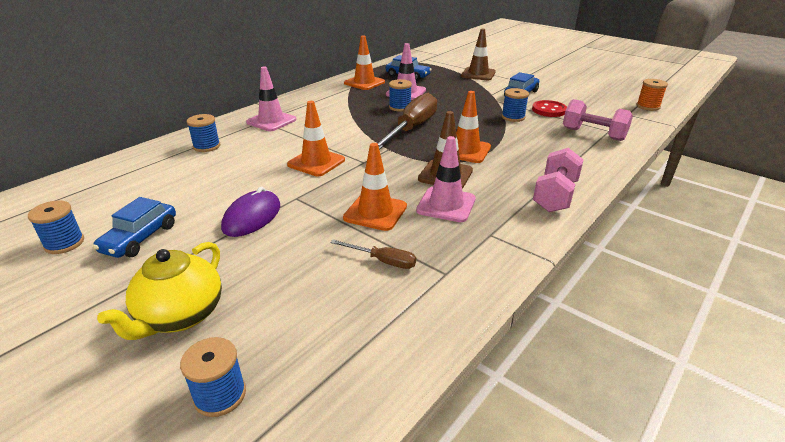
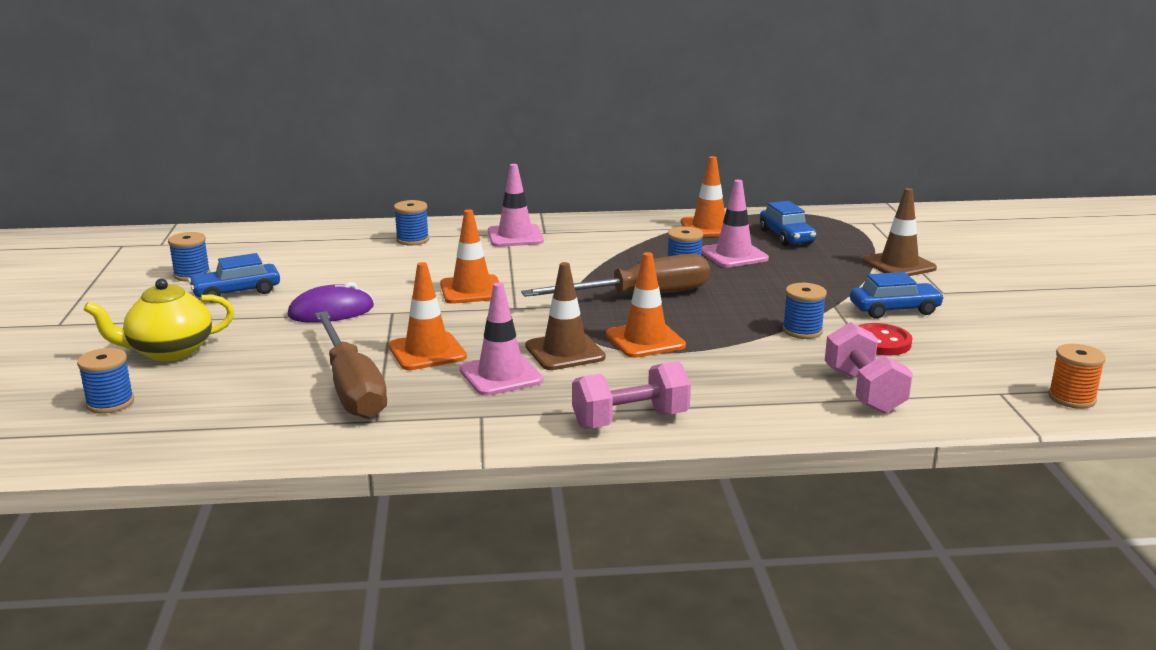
camera: 45 degrees right, 10 degrees down
brown screwdriver [330,240,416,269] -> brown screwdriver [315,311,387,419], size x2.15

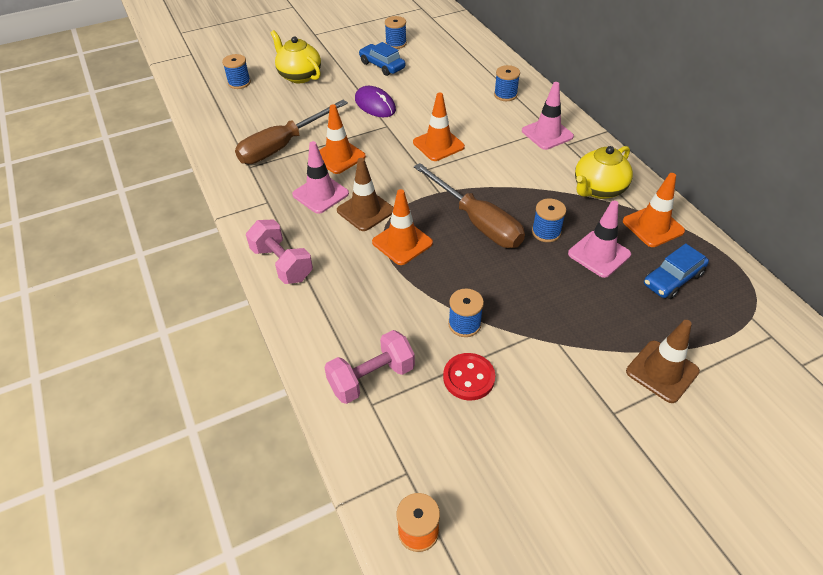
camera: 70 degrees right, 25 degrees up
blue car [850,272,945,319] -> none
none -> yellow teapot [575,146,633,199]

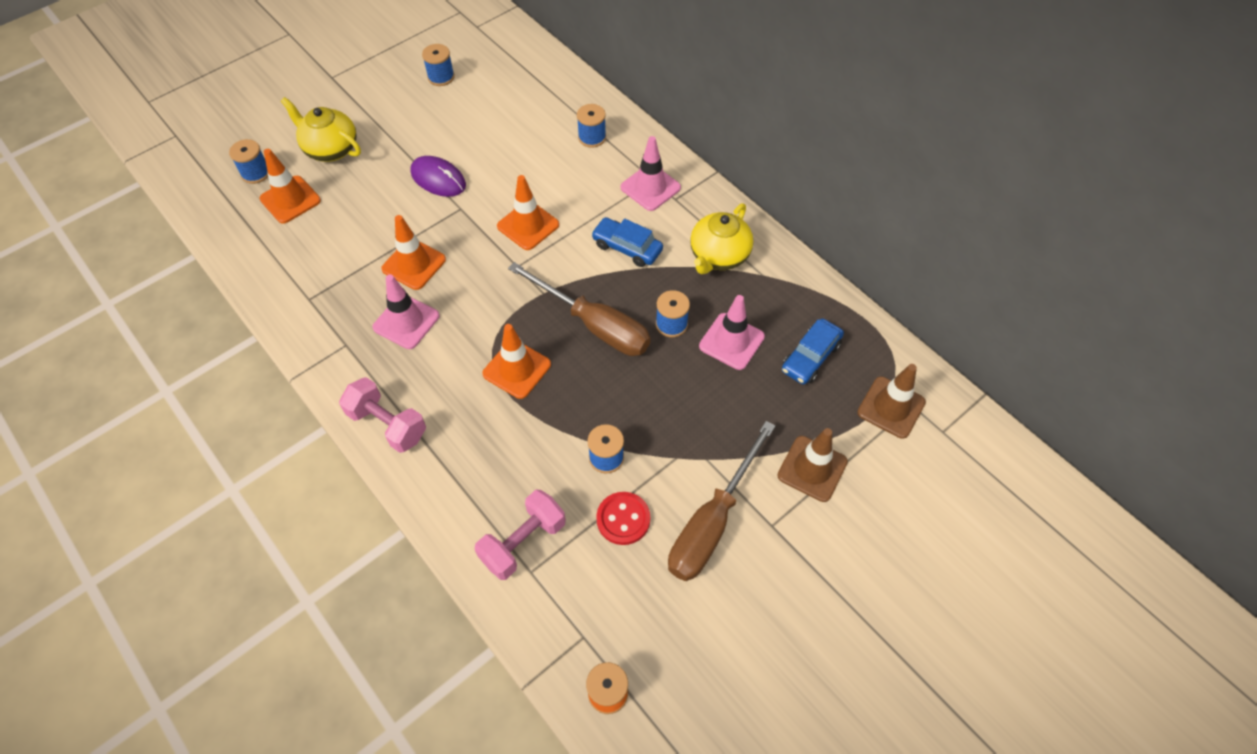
camera: 15 degrees left, 10 degrees up
brown screwdriver [235,100,348,164] -> brown screwdriver moved to [668,421,775,581]
brown traffic cone [337,158,394,231] -> brown traffic cone moved to [858,364,926,439]
blue car [359,42,405,76] -> blue car moved to [591,217,663,267]
orange traffic cone [623,173,685,247] -> orange traffic cone moved to [259,149,321,224]

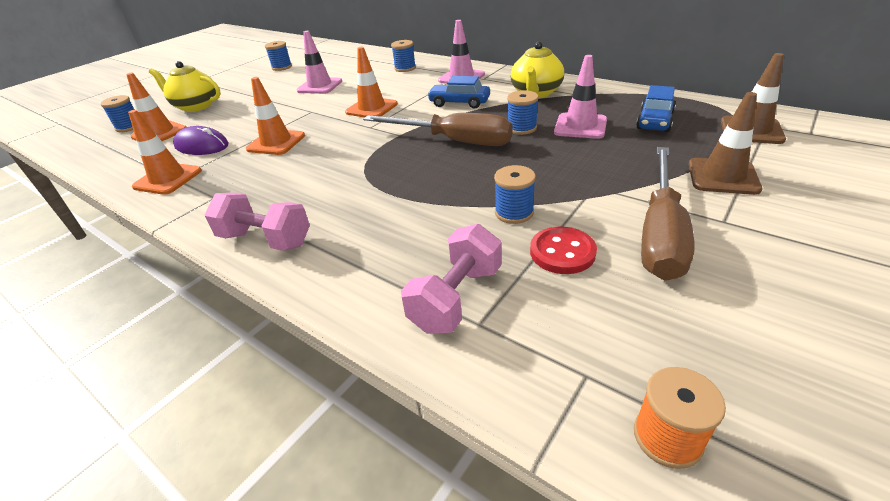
camera: 10 degrees left, 20 degrees down
pink traffic cone [372,274,439,349] -> pink traffic cone moved to [297,31,342,94]
purple mouse [410,156,466,197] -> purple mouse moved to [173,126,229,155]
orange traffic cone [482,324,551,399] -> orange traffic cone moved to [128,110,202,195]

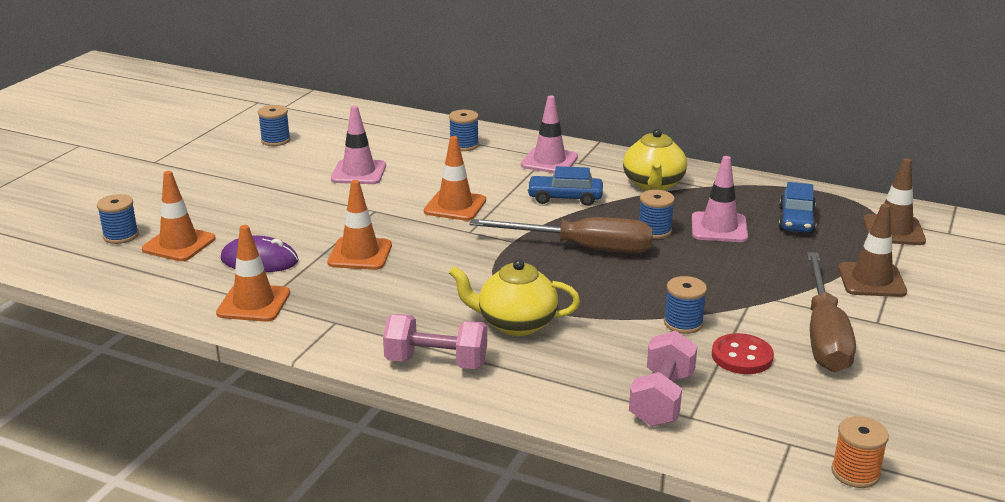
camera: 15 degrees left, 10 degrees down
yellow teapot [149,61,221,112] -> yellow teapot moved to [449,259,580,336]

